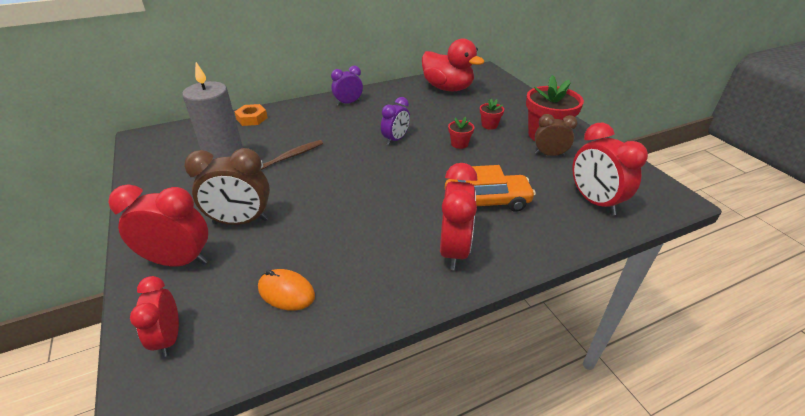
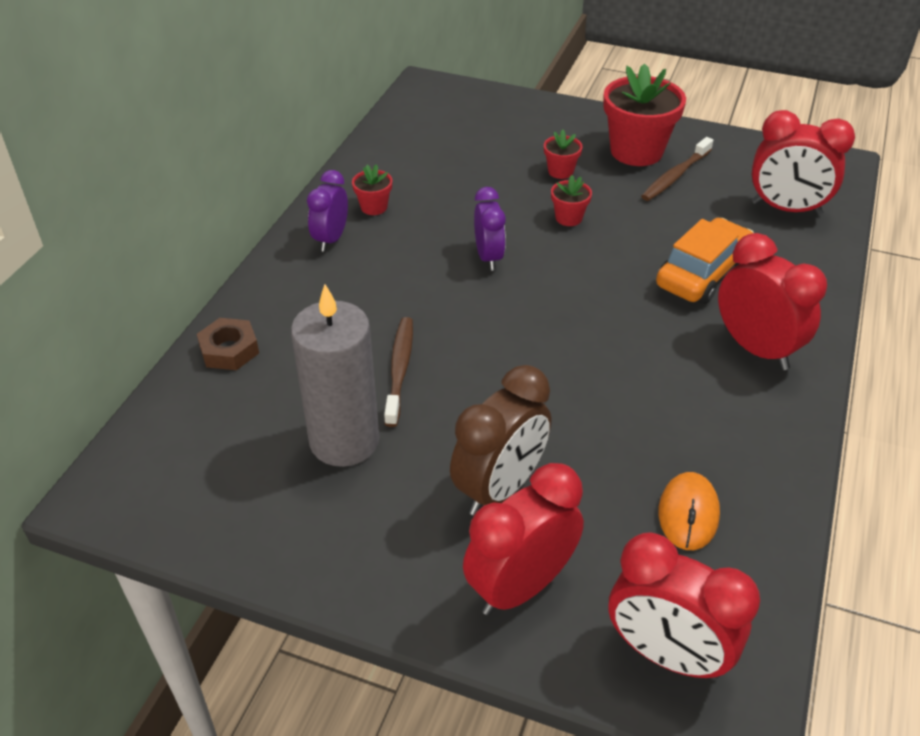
camera: 45 degrees left, 5 degrees up
red clock [130,276,179,357] -> red clock [608,532,760,680], size x1.55
orange nut [234,104,268,126] -> brown nut [197,318,259,370]
orange mouse [258,269,315,311] -> orange mouse turned 60 degrees counterclockwise [659,472,720,550]
red duck [422,38,485,91] -> none
brown clock [535,114,577,156] -> brown toothbrush [641,137,713,201]
none -> red flower pot [352,164,392,215]

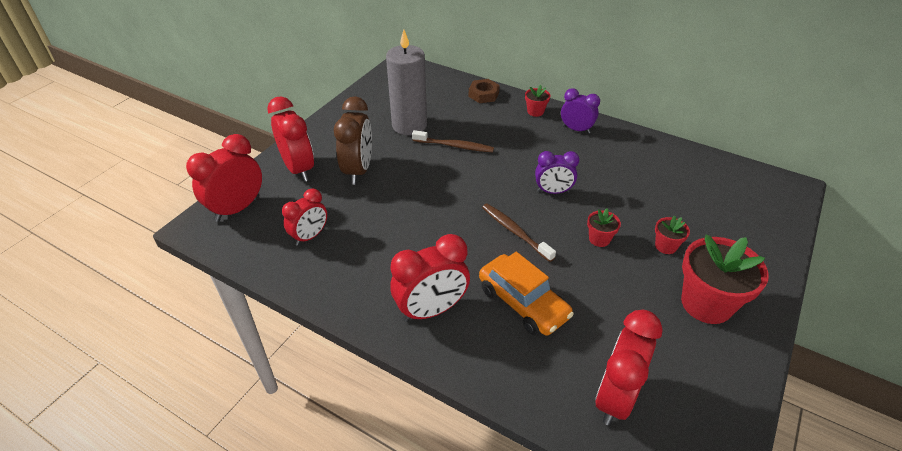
camera: 100 degrees right, 0 degrees up
red flower pot [352,164,392,215] -> red flower pot moved to [525,85,550,117]
brown clock [450,365,551,516] -> brown clock turned 135 degrees counterclockwise [334,96,372,185]
brown toothbrush [641,137,713,201] -> brown toothbrush moved to [482,204,556,262]
orange mouse [659,472,720,550] -> red clock [282,188,327,246]

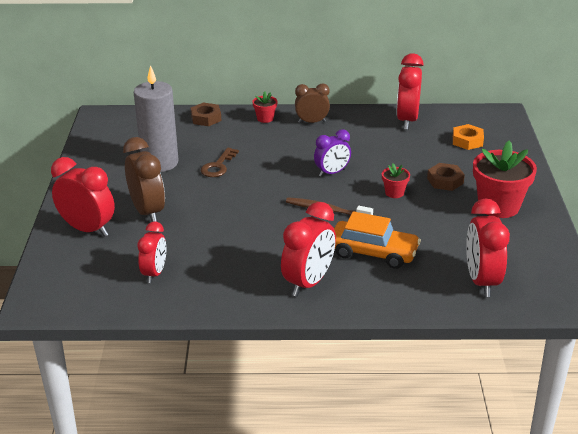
camera: 30 degrees left, 10 degrees down
red clock [186,134,262,222] -> red clock moved to [396,53,424,130]
brown toothbrush [412,130,494,152] -> brown key [201,147,239,177]
purple clock [561,88,600,134] -> brown clock [295,84,330,123]
red flower pot [655,216,690,254] -> brown nut [427,163,465,191]
none -> orange nut [453,124,484,150]

